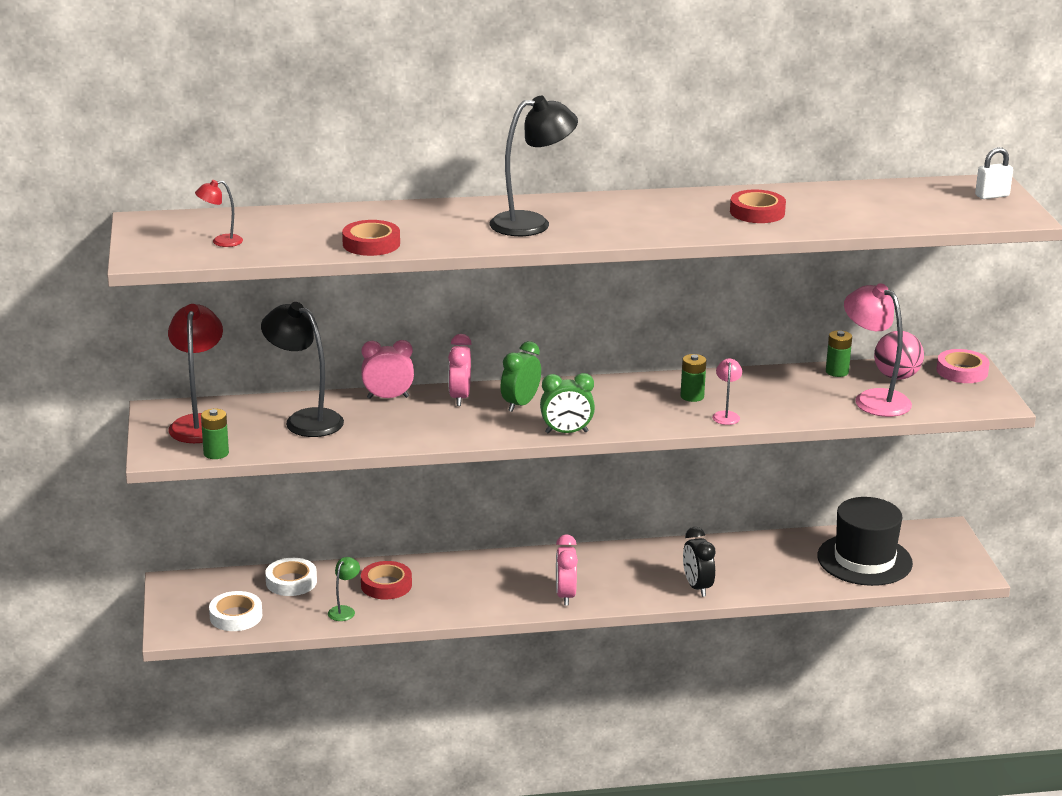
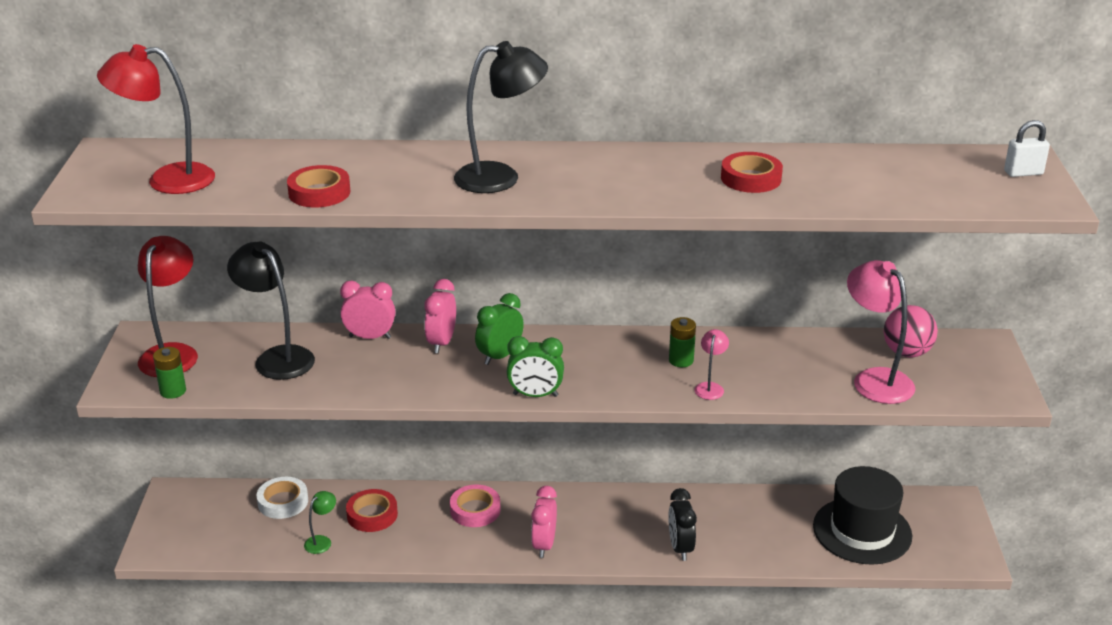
camera: 10 degrees right, 5 degrees up
red lamp [195,180,243,247] -> red lamp [97,44,215,194], size x2.04
white tape [209,591,262,631] -> none
green battery [826,330,852,377] -> none
pink tape [936,349,990,383] -> pink tape moved to [450,484,500,527]

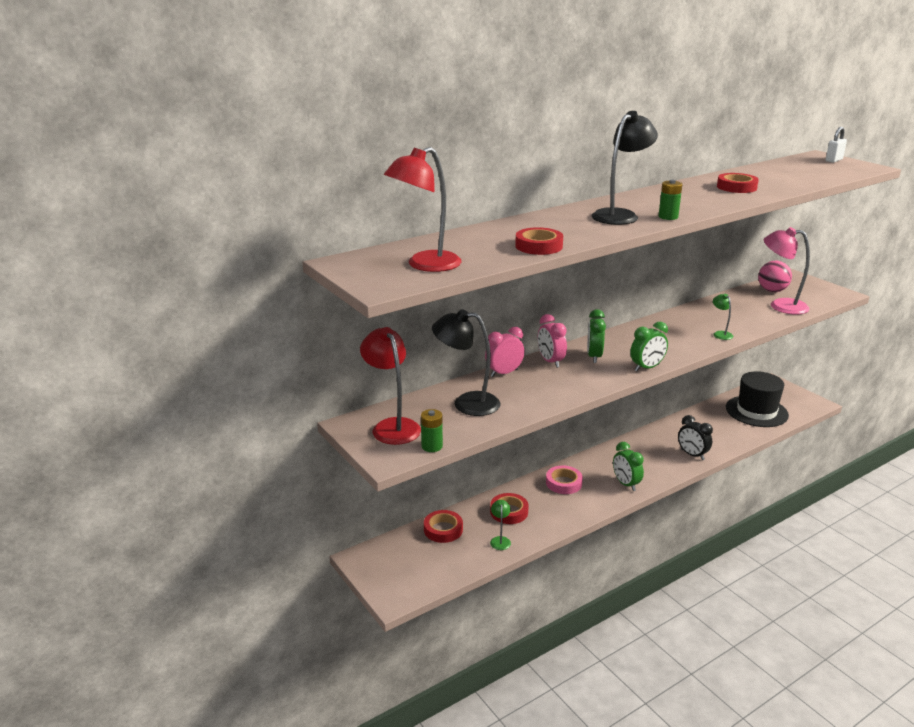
camera: 35 degrees left, 5 degrees down
white tape [257,477,308,519] -> red tape [424,510,463,543]
pink clock [531,486,557,558] -> green clock [613,442,644,491]
green battery [669,317,696,367] -> green battery moved to [658,180,682,220]
pink lamp [694,329,729,400] -> green lamp [713,294,733,340]

